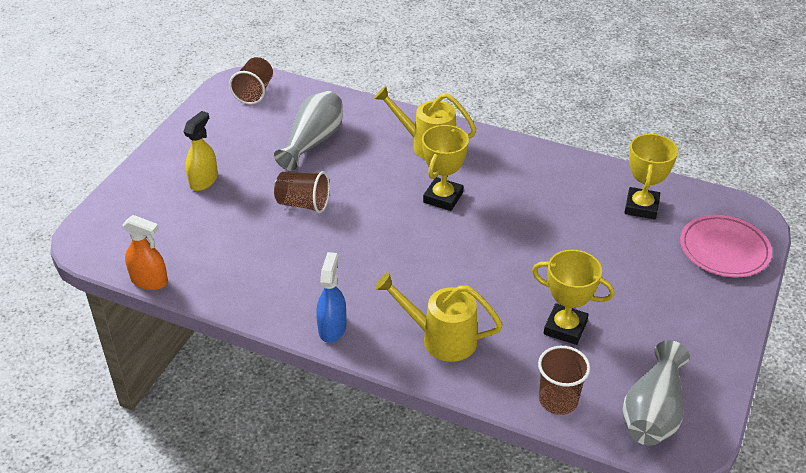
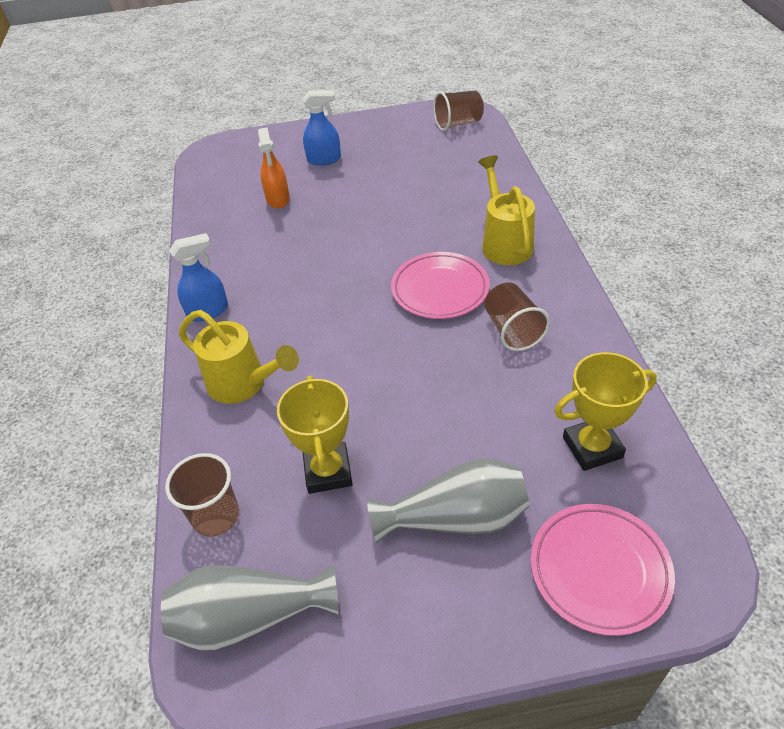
camera: 60 degrees right, 5 degrees up
orange spray bottle [122,215,168,290] -> orange spray bottle moved to [258,127,290,209]
yellow spray bottle [183,111,218,191] -> blue spray bottle [303,90,341,165]
grey vase [274,91,343,171] -> grey vase moved to [367,458,529,543]
brown cup [274,171,330,213] -> brown cup moved to [484,282,550,351]
yellow watering can [375,272,503,362] -> yellow watering can turned 135 degrees clockwise [179,310,299,404]
yellow trophy [422,125,469,211] -> pink plate [391,252,490,319]

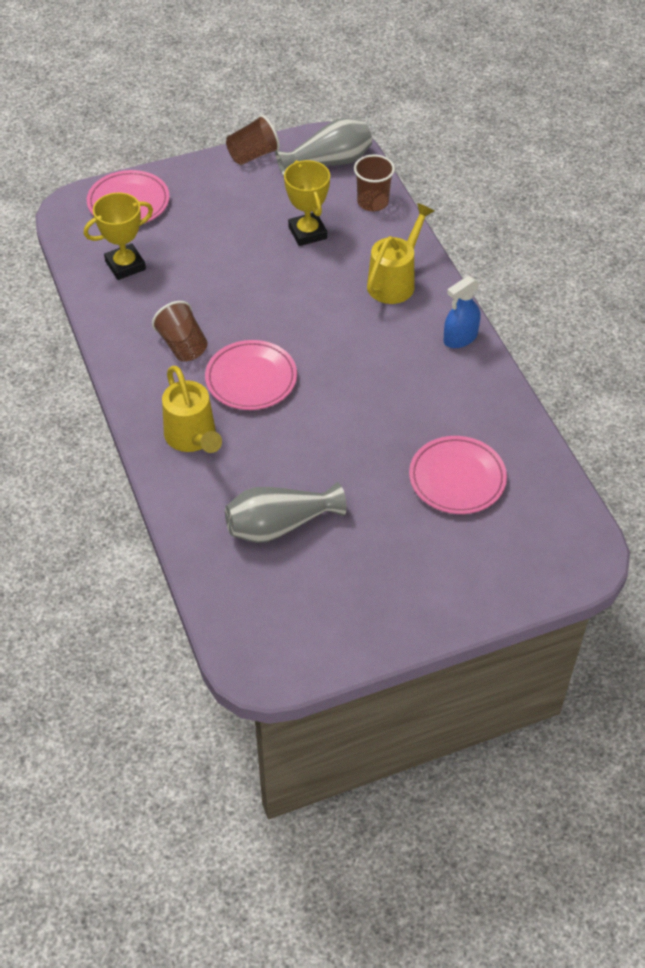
camera: 165 degrees right, 5 degrees up
yellow watering can [179,310,299,404] -> yellow watering can turned 105 degrees clockwise [367,203,434,304]
orange spray bottle [258,127,290,209] -> pink plate [409,436,507,514]
blue spray bottle [303,90,341,165] -> none
grey vase [367,458,529,543] -> grey vase moved to [225,482,347,543]
brown cup [433,91,484,131] -> brown cup moved to [226,115,280,165]

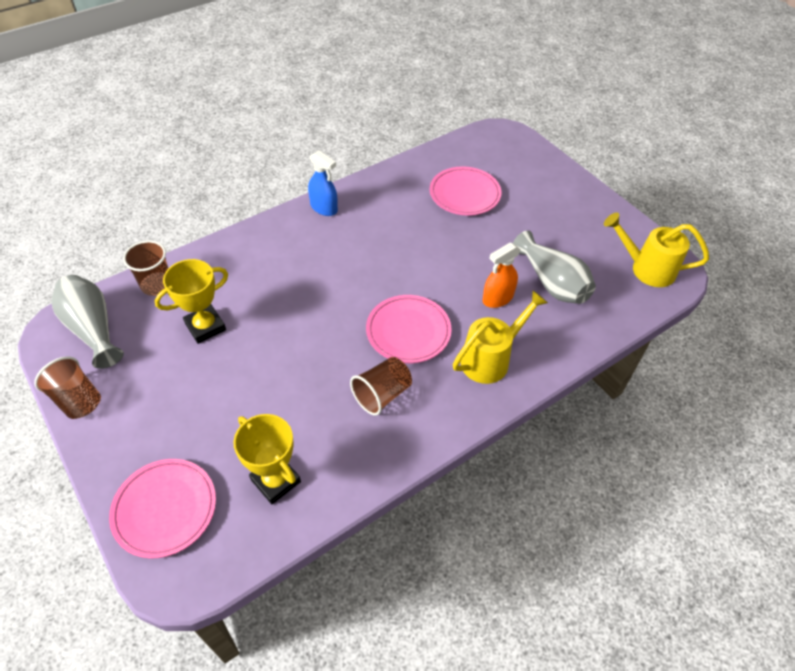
camera: 105 degrees left, 0 degrees up
yellow watering can [367,203,434,304] -> yellow watering can moved to [604,212,709,287]
none -> orange spray bottle [482,242,520,308]

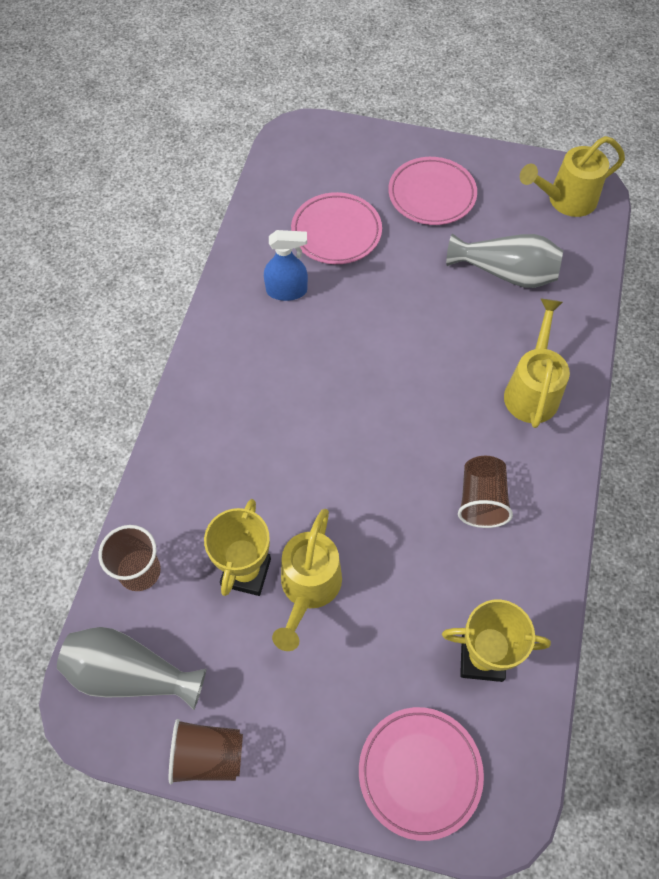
camera: 40 degrees left, 10 degrees up
blue spray bottle [308,150,338,216] -> blue spray bottle moved to [264,230,308,301]
pink plate [366,295,452,363] -> pink plate moved to [388,157,477,225]
orange spray bottle [482,242,520,308] -> none
none -> yellow watering can [272,509,342,651]

